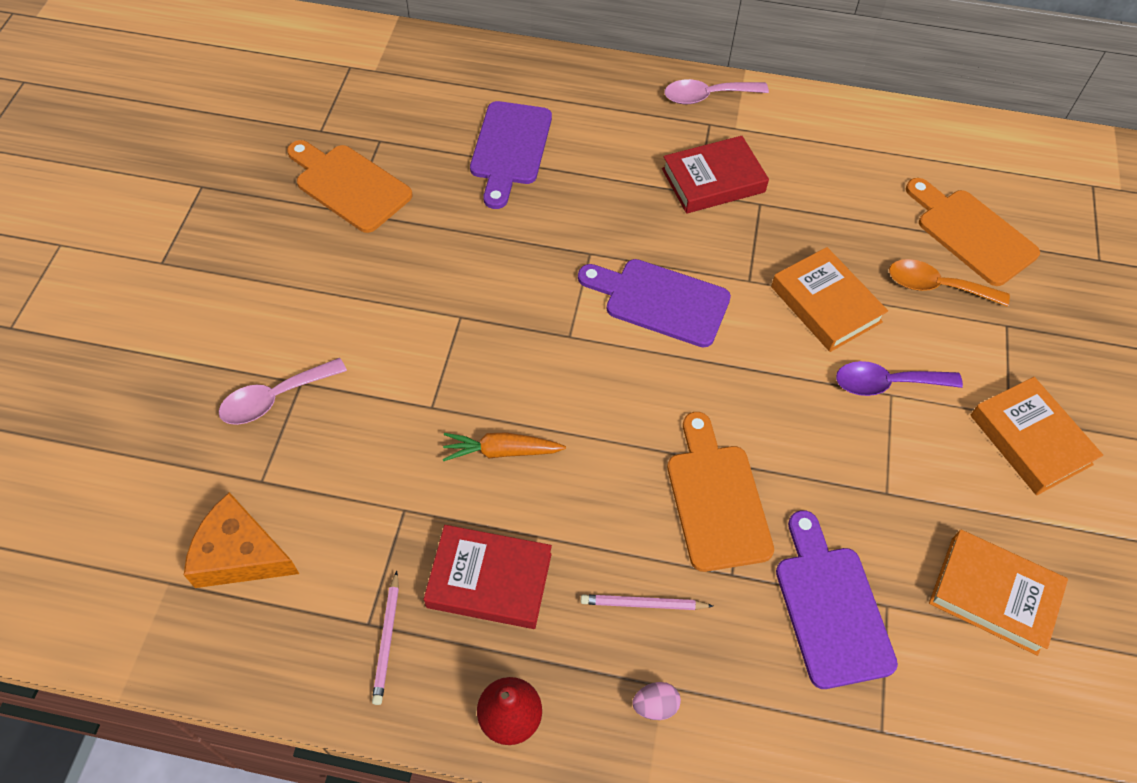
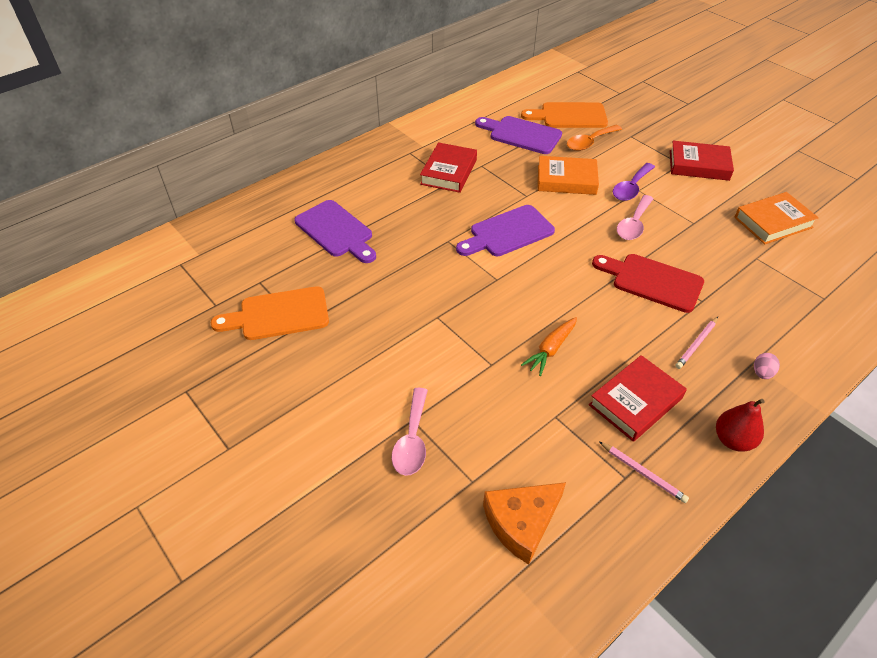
camera: 50 degrees left, 10 degrees down
pink spoon [665,79,769,104] -> pink spoon moved to [617,195,654,240]
orange cutting board [667,412,774,572] -> red cutting board [592,254,704,313]
purple cutting board [776,510,898,689] -> purple cutting board moved to [475,116,562,154]
orange book [971,377,1103,495] -> red book [670,141,734,181]

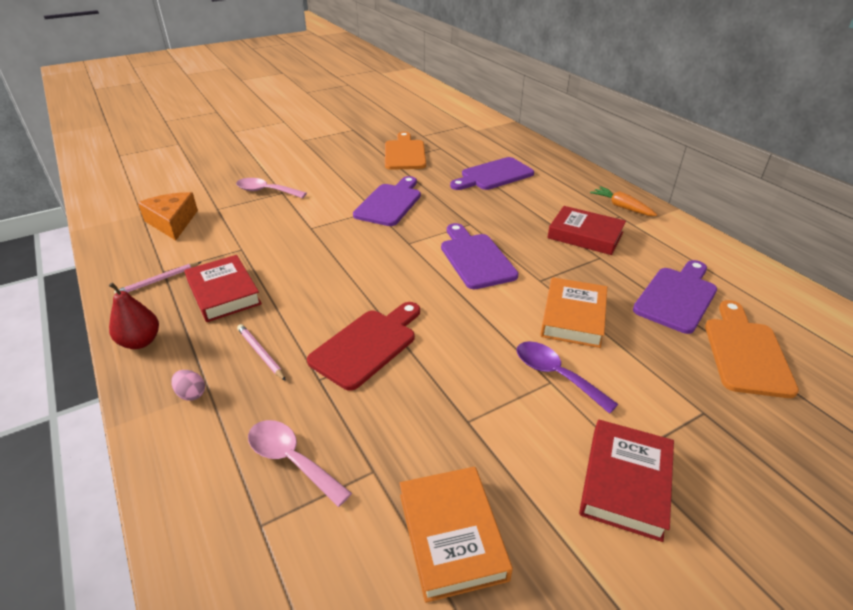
camera: 100 degrees right, 10 degrees down
orange carrot [521,317,577,376] -> orange carrot moved to [590,186,657,216]
orange spoon [567,125,622,151] -> none
pink spoon [617,195,654,240] -> pink spoon moved to [248,420,352,507]
none -> purple cutting board [353,176,421,226]

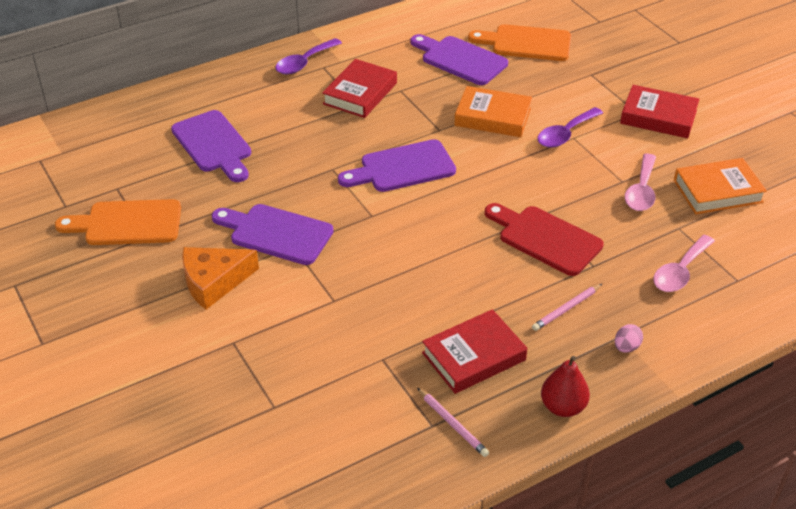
camera: 90 degrees left, 5 degrees up
orange cheese [138,192,198,241] -> orange cheese moved to [182,247,259,309]
pink spoon [236,178,307,198] -> pink spoon moved to [625,153,656,211]
orange carrot [590,186,657,216] -> purple spoon [275,38,342,74]

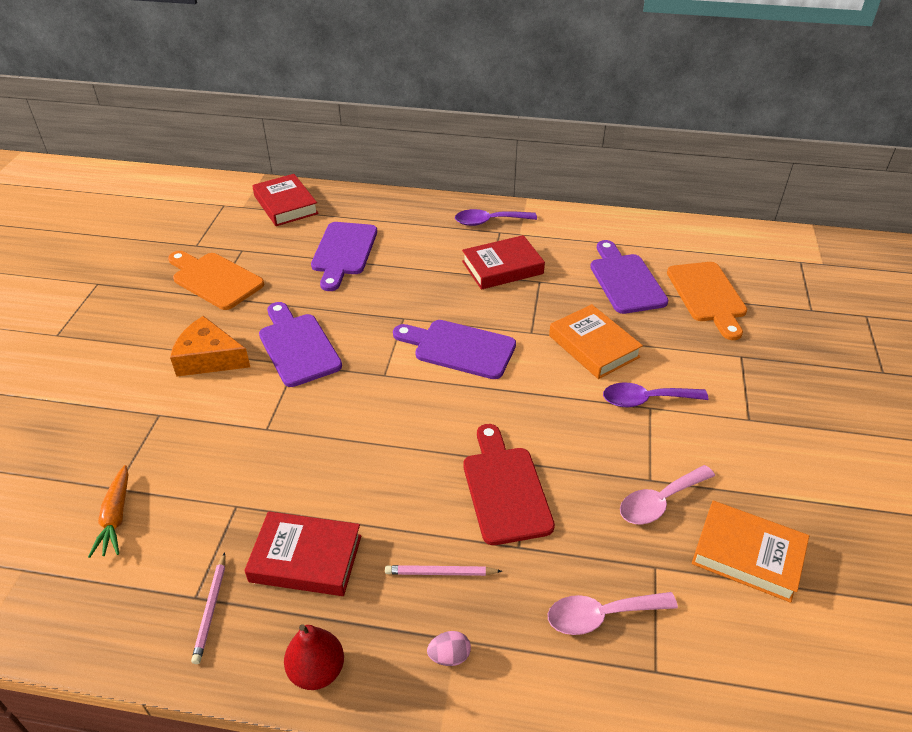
camera: 40 degrees right, 0 degrees up
orange cutting board [468,24,571,61] -> orange cutting board turned 150 degrees counterclockwise [667,262,747,340]
red book [620,85,699,138] -> red book moved to [252,174,319,226]
none -> orange carrot [88,465,128,558]

